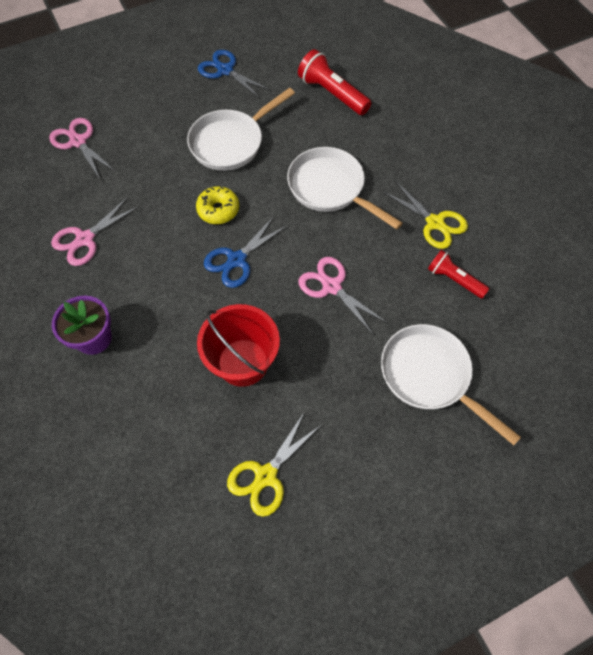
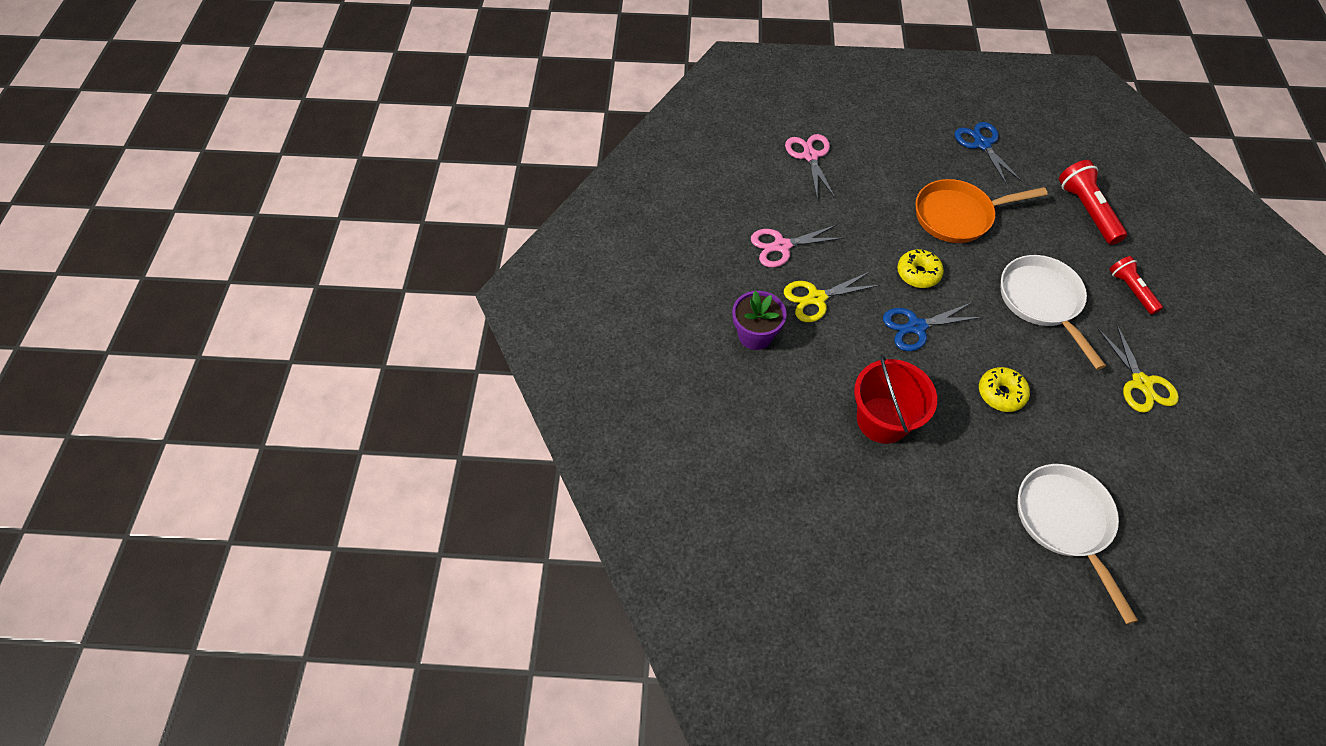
camera: 30 degrees right, 5 degrees down
white pan [187,88,295,171] -> orange pan [915,179,1048,243]
yellow scissors [227,413,321,517] -> yellow scissors moved to [784,272,880,322]
pink scissors [298,257,388,334] -> yellow donut [979,367,1030,412]
red flashlight [428,250,489,298] -> red flashlight moved to [1109,256,1163,315]

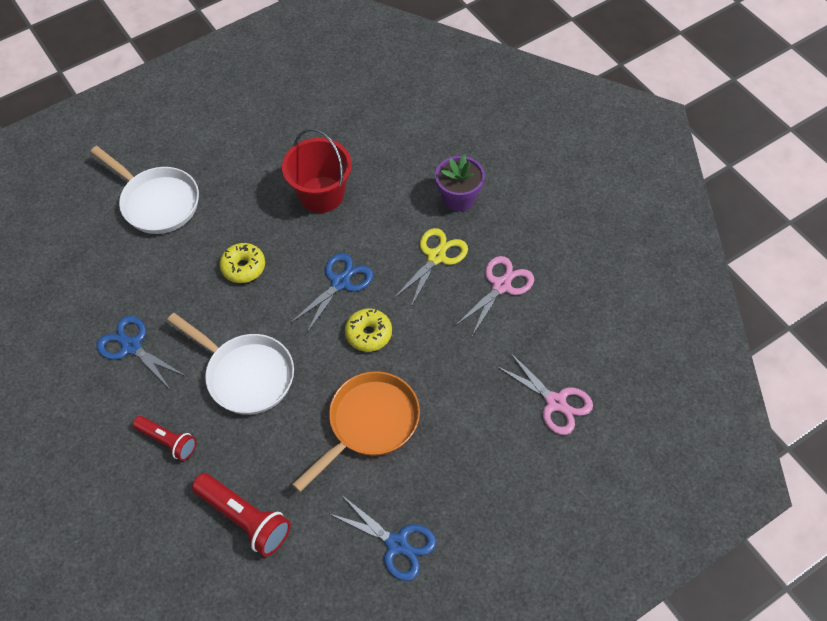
camera: 145 degrees right, 0 degrees up
yellow scissors [1098,323,1179,413] -> blue scissors [97,316,185,389]

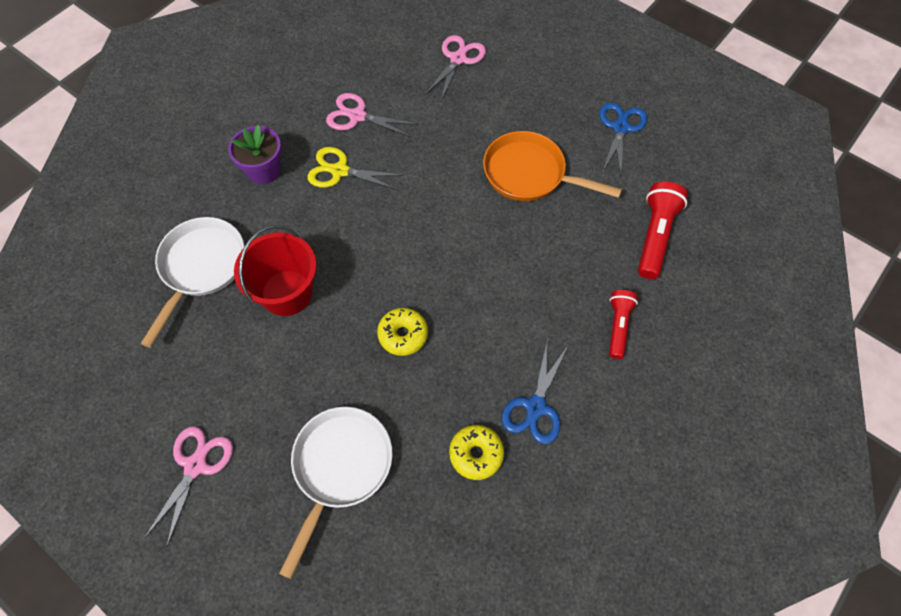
camera: 110 degrees left, 5 degrees up
white pan [167,313,294,415] -> white pan moved to [141,217,245,348]
blue scissors [292,253,373,333] -> none
yellow donut [345,308,392,352] -> yellow donut moved to [449,425,504,480]
none -> pink scissors [144,426,233,548]

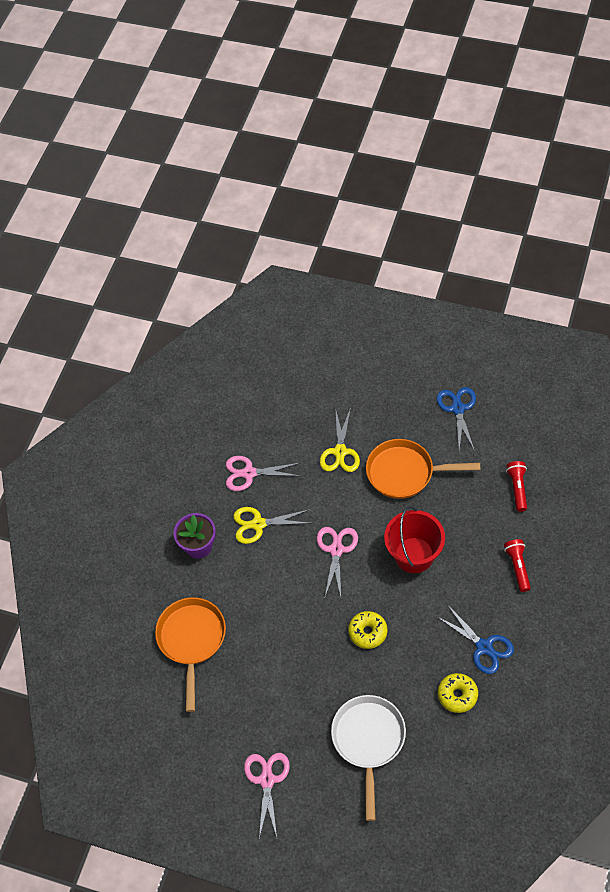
camera: 15 degrees left, 5 degrees down
white pan [141,217,245,348] -> orange pan [155,597,226,712]
red bucket [234,225,316,316] -> red bucket moved to [384,506,445,573]
pink scissors [424,35,486,101] -> pink scissors moved to [317,527,358,597]
blue scissors [502,338,568,444] -> blue scissors turned 45 degrees counterclockwise [436,606,514,674]
red flashlight [638,181,688,279] -> red flashlight [506,461,527,512], size x0.65
none -> yellow scissors [320,407,360,472]

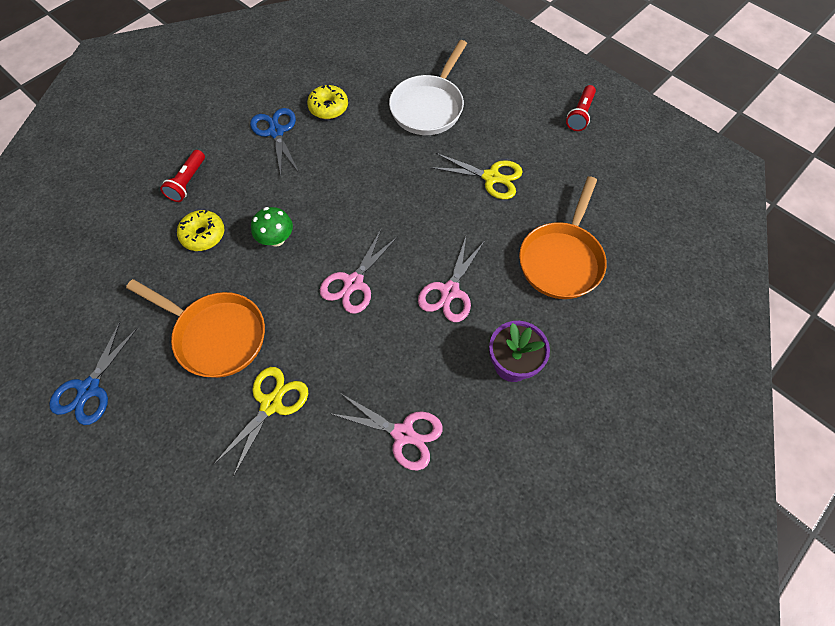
camera: 160 degrees left, 5 degrees up
yellow scissors [233,507,310,544] -> yellow scissors moved to [430,153,522,199]
pink scissors [244,753,290,839] -> pink scissors moved to [418,237,485,322]
yellow donut [348,611,387,649] -> yellow donut moved to [177,210,224,251]
red bucket [384,506,445,573] -> green mushroom [251,207,293,247]
red flashlight [506,461,527,512] -> red flashlight moved to [566,85,596,131]

